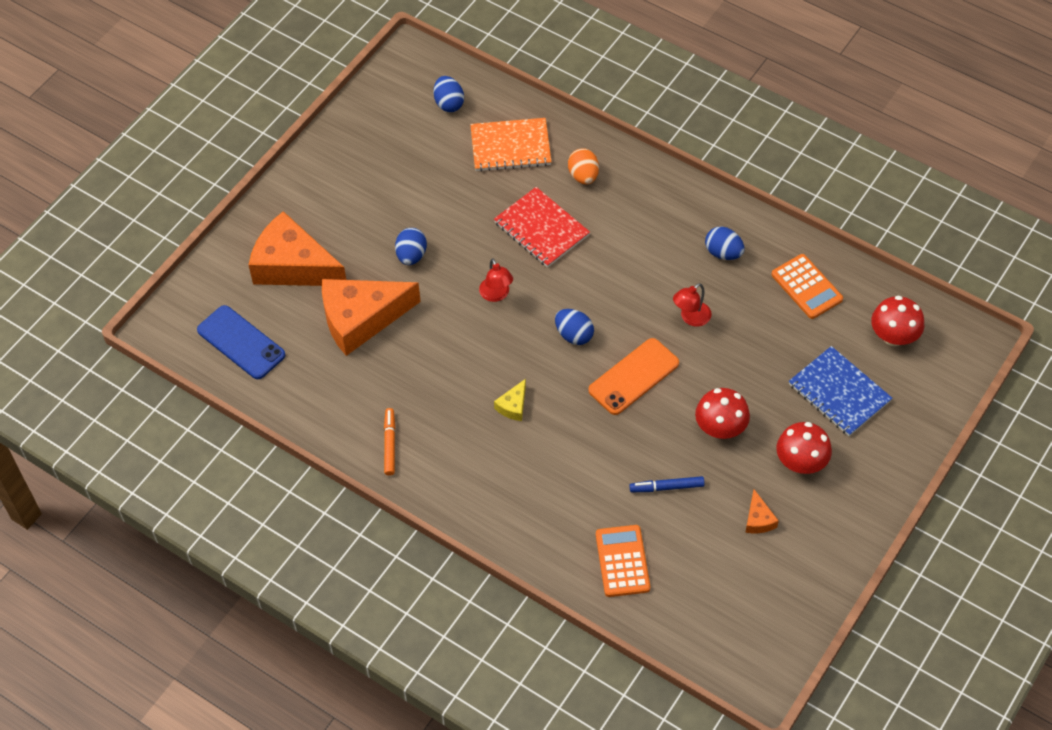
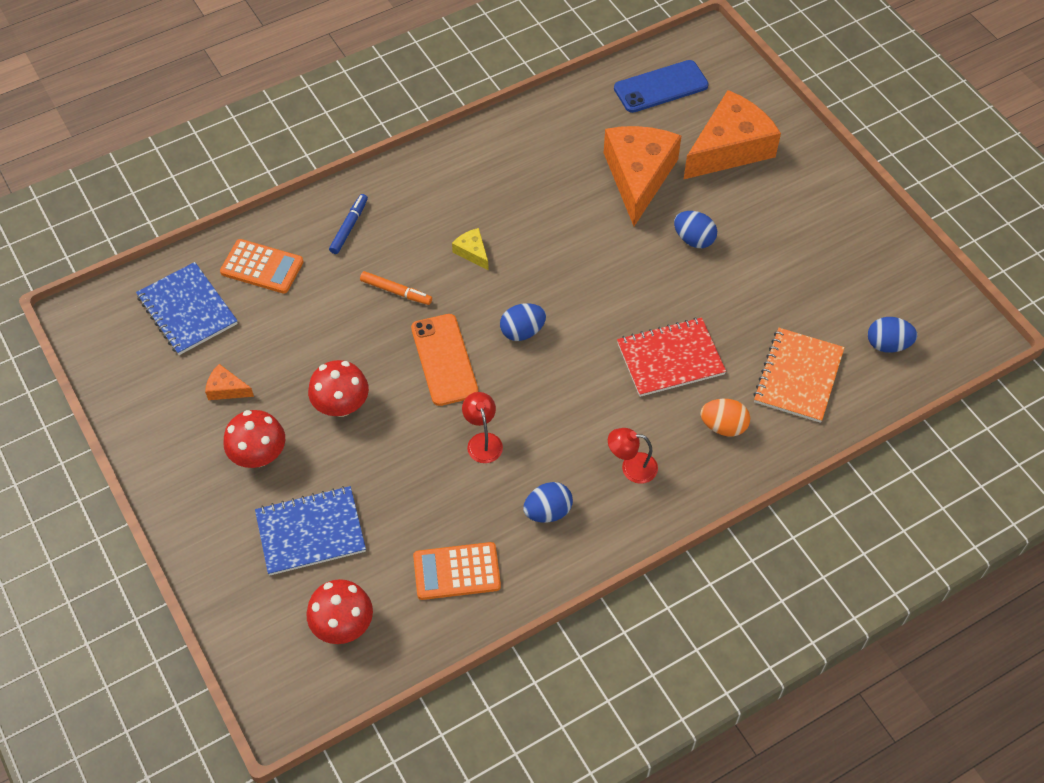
camera: 115 degrees right, 0 degrees up
orange marker [384,408,395,476] -> orange marker moved to [360,271,432,305]
red lamp [479,258,513,302] -> red lamp moved to [608,428,658,484]
blue marker [629,476,705,492] -> blue marker moved to [329,194,368,254]
none -> blue notebook [136,262,238,355]

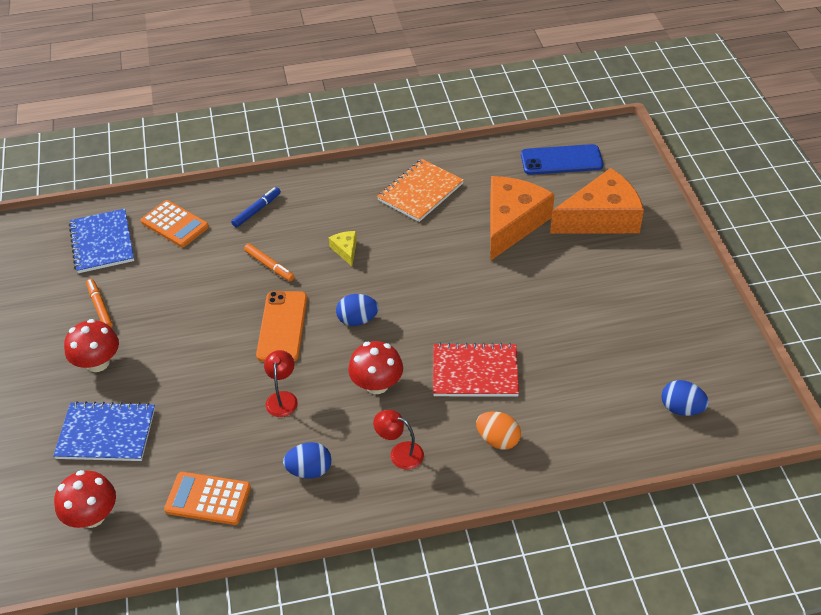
camera: 20 degrees right, 10 degrees down
orange cheese [205,364,254,400] -> orange marker [86,279,113,328]
red mushroom [308,360,369,417] -> red mushroom moved to [348,341,403,394]
blue egg [674,211,717,248] -> none
orange notebook [754,328,845,423] -> orange notebook moved to [377,159,464,222]

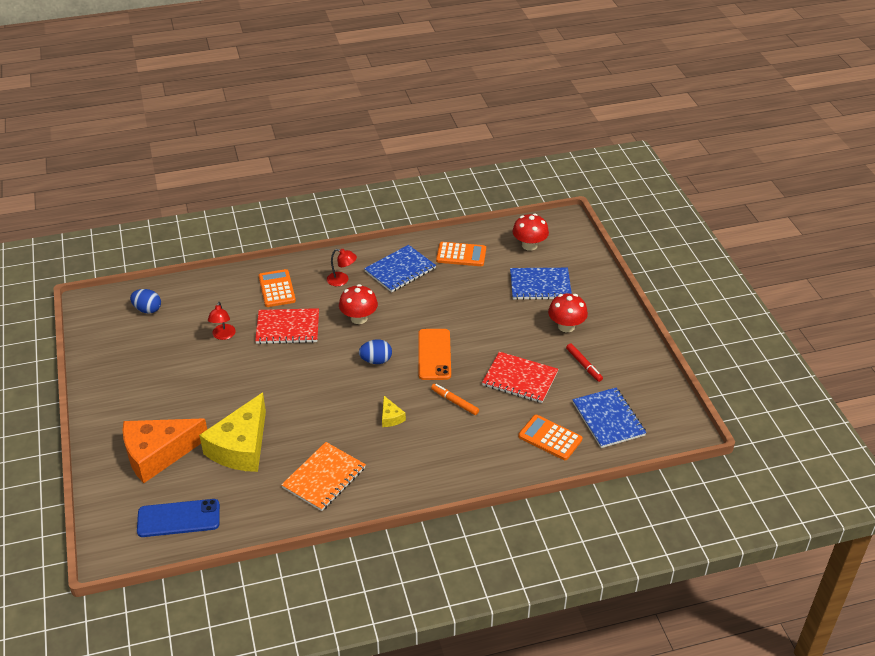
camera: 175 degrees right, 5 degrees down
orange marker [86,279,113,328] -> red marker [566,343,603,382]
blue marker [231,187,281,227] -> none
red lamp [264,350,298,417] -> red lamp moved to [208,302,236,340]
blue egg [283,442,331,479] -> blue notebook [364,245,436,292]
orange egg [476,411,521,450] -> orange calculator [259,269,296,307]
orange cheese [490,176,555,261] -> yellow cheese [199,393,266,472]
none -> red notebook [482,352,558,403]

